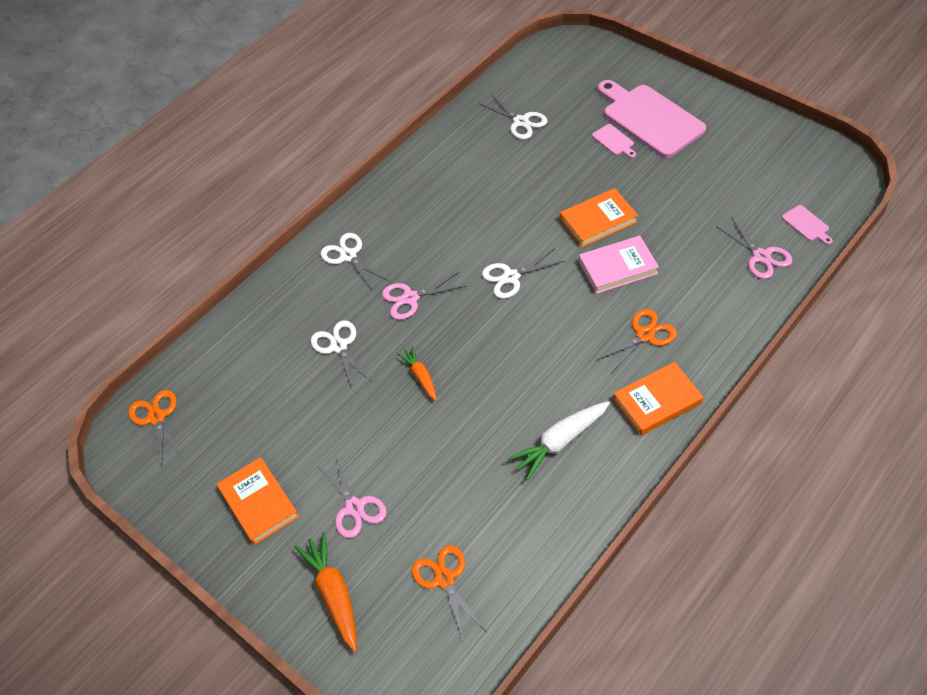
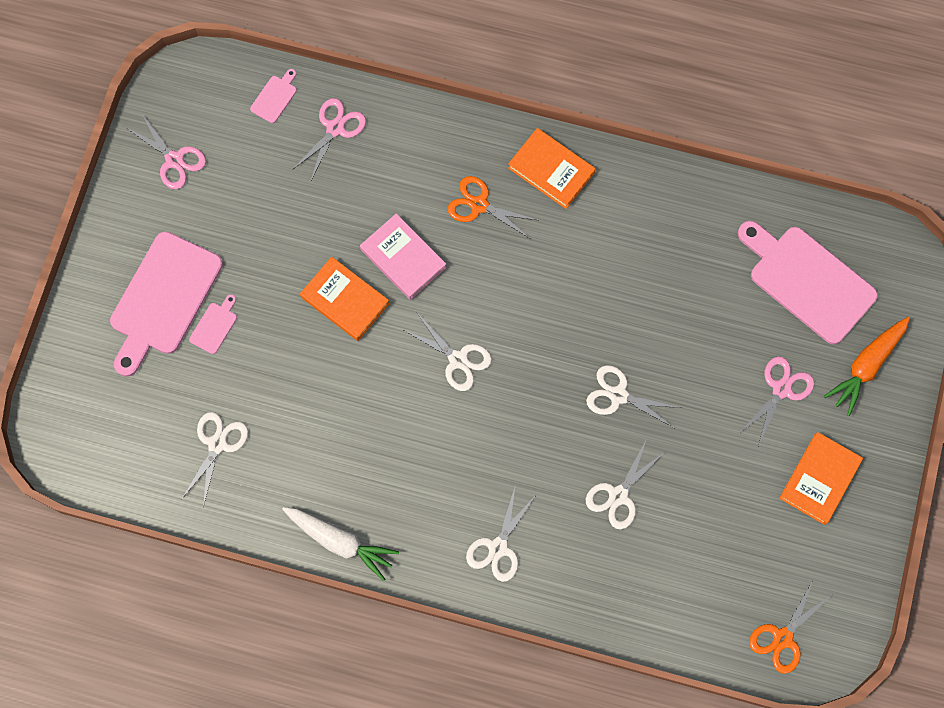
camera: 120 degrees left, 20 degrees up
pink scissors [382,272,466,320] -> pink scissors moved to [125,114,206,189]
orange carrot [397,346,437,401] -> white scissors [586,365,682,428]
orange scissors [412,545,486,642] -> pink cutting board [738,221,878,344]
white carrot [507,401,610,480] -> white carrot moved to [282,507,399,581]

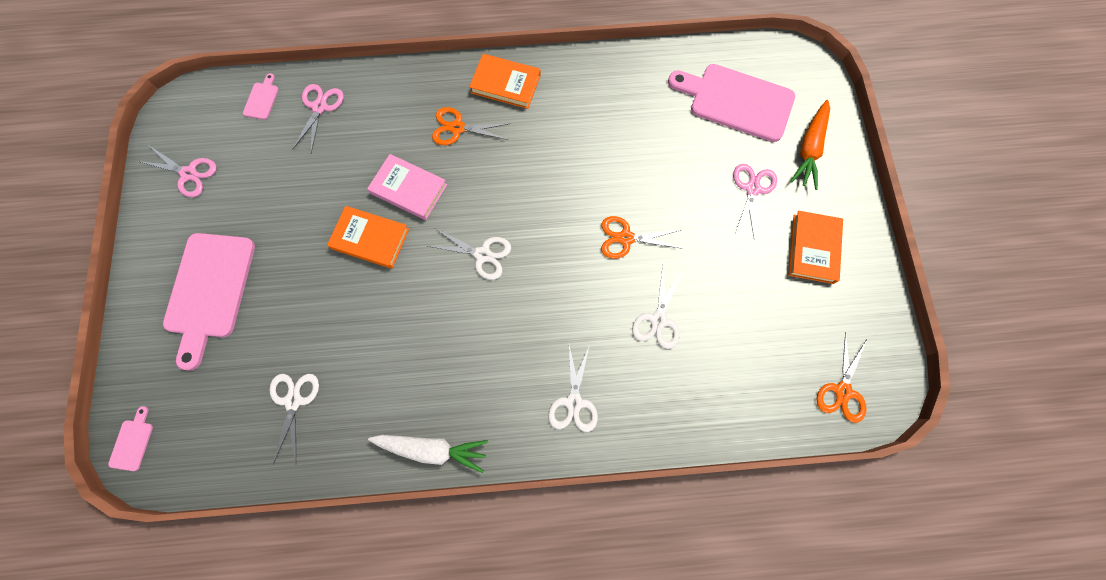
camera: 20 degrees left, 0 degrees up
pink cutting board [189,294,237,354] -> pink cutting board moved to [108,406,153,471]
white scissors [586,365,682,428] -> orange scissors [601,216,683,259]

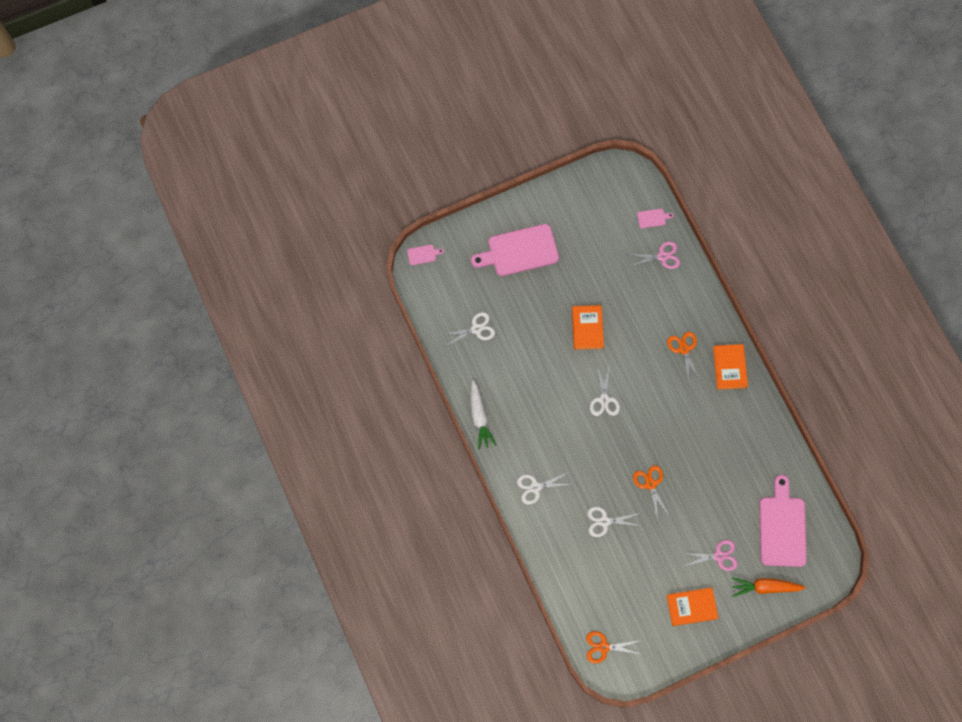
camera: 70 degrees right, 0 degrees up
pink scissors [138,146,217,198] -> none
pink book [367,154,447,220] -> none

